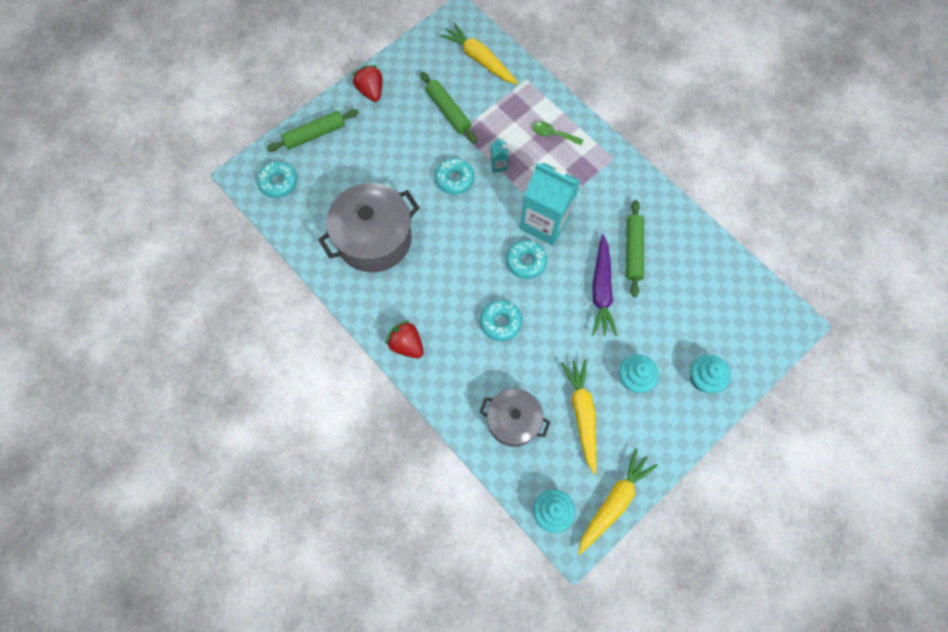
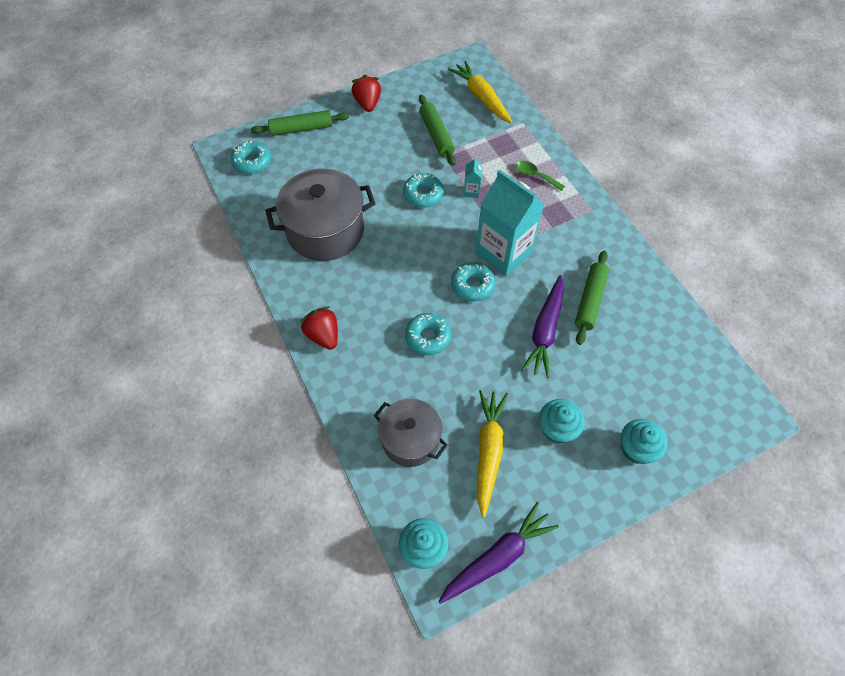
camera: 15 degrees right, 10 degrees down
yellow carrot [578,449,658,555] -> purple carrot [438,502,559,604]

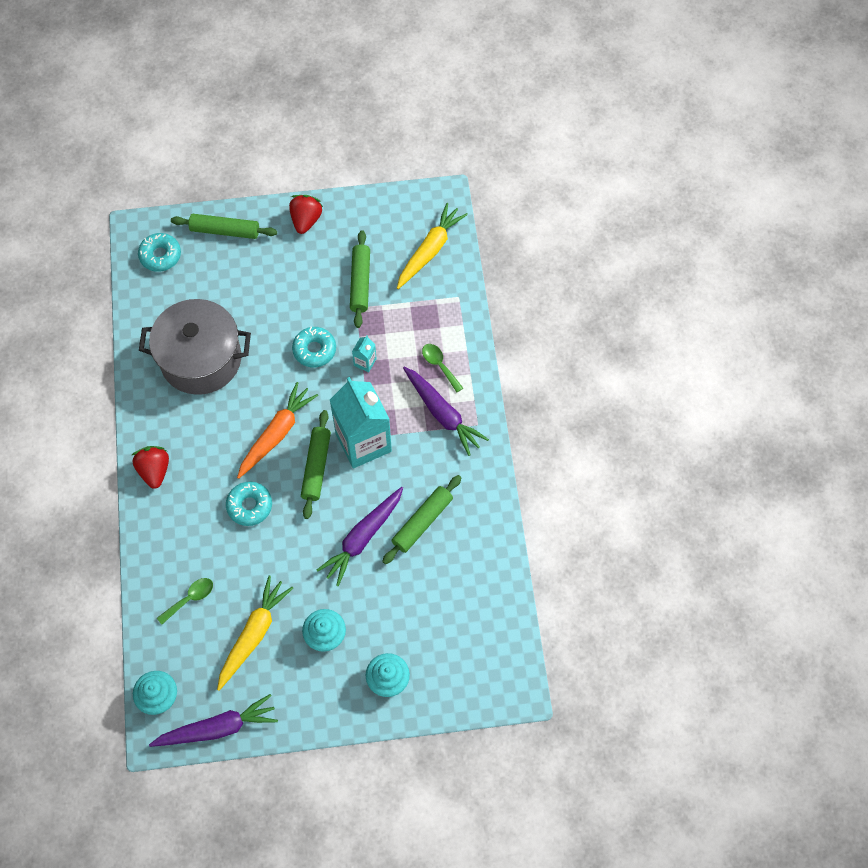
camera: 20 degrees right, 5 degrees up
grey pot [374,399,448,467] -> green spoon [157,578,213,624]
yellow carrot [448,61,513,124] -> yellow carrot turned 45 degrees clockwise [397,203,468,289]
turquoise donut [451,262,495,302] -> green rolling pin [301,410,331,519]
none -> orange carrot [237,382,318,479]
none -> purple carrot [403,367,489,456]

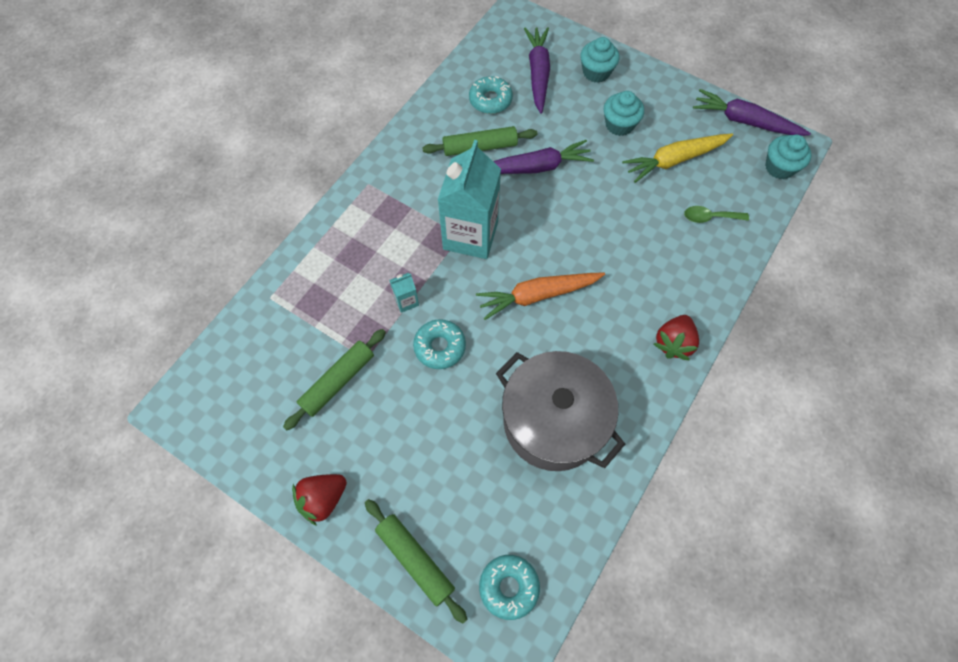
camera: 140 degrees left, 0 degrees up
turquoise donut [226,482,272,526] -> turquoise donut moved to [469,76,513,114]
green rolling pin [301,410,331,519] -> none
yellow carrot [397,203,468,289] -> none
purple carrot [403,367,489,456] -> purple carrot moved to [524,27,550,114]
green spoon [422,344,463,392] -> none

